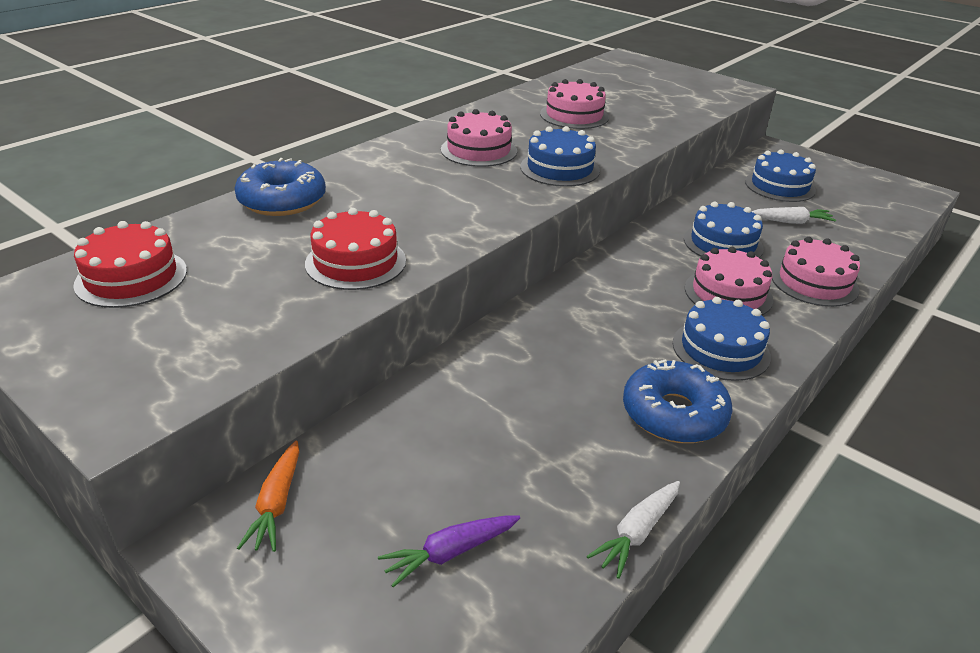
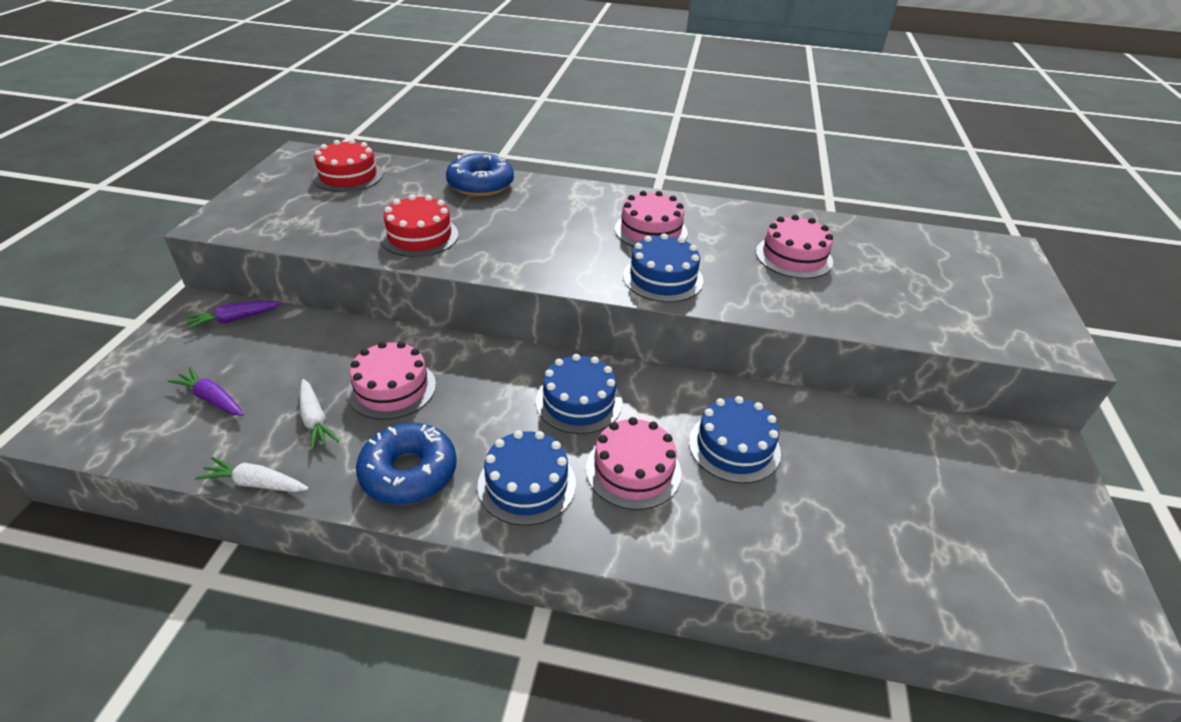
camera: 60 degrees right, 5 degrees up
orange carrot [237,441,299,552] -> purple carrot [185,301,282,330]
blue cake [745,150,816,202] -> blue cake moved to [536,354,622,434]
white carrot [751,207,836,224] -> white carrot moved to [300,379,339,451]
pink cake [772,237,860,307] -> pink cake moved to [347,341,436,420]

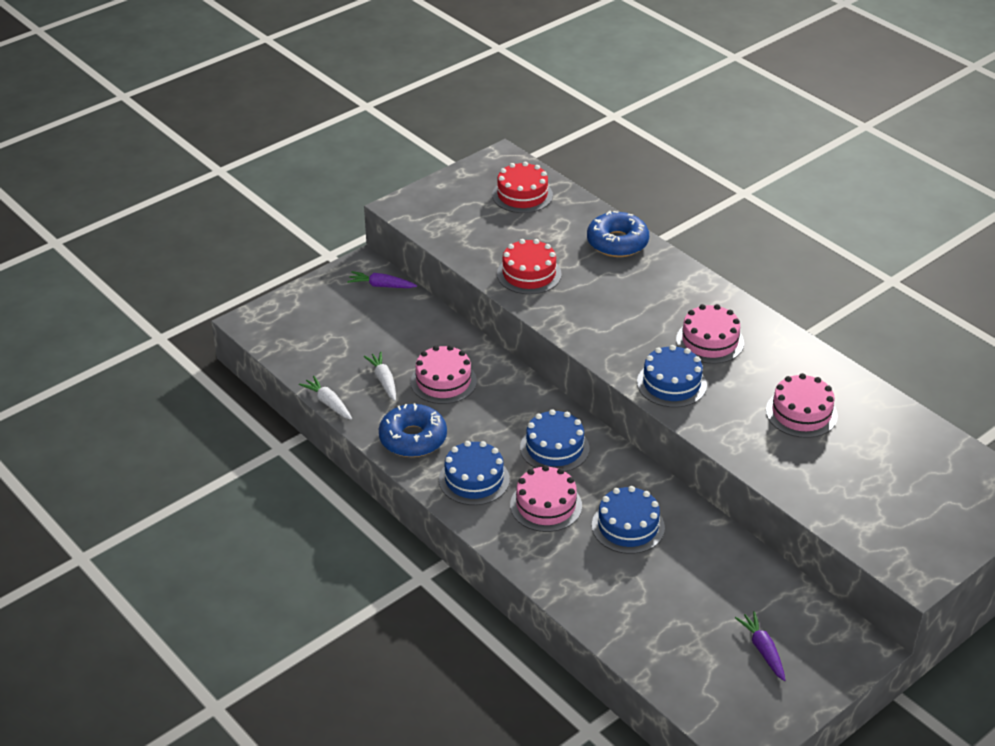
camera: 40 degrees right, 0 degrees up
purple carrot [168,367,244,416] -> purple carrot moved to [735,611,785,681]
white carrot [300,379,339,451] -> white carrot turned 150 degrees clockwise [363,352,396,401]

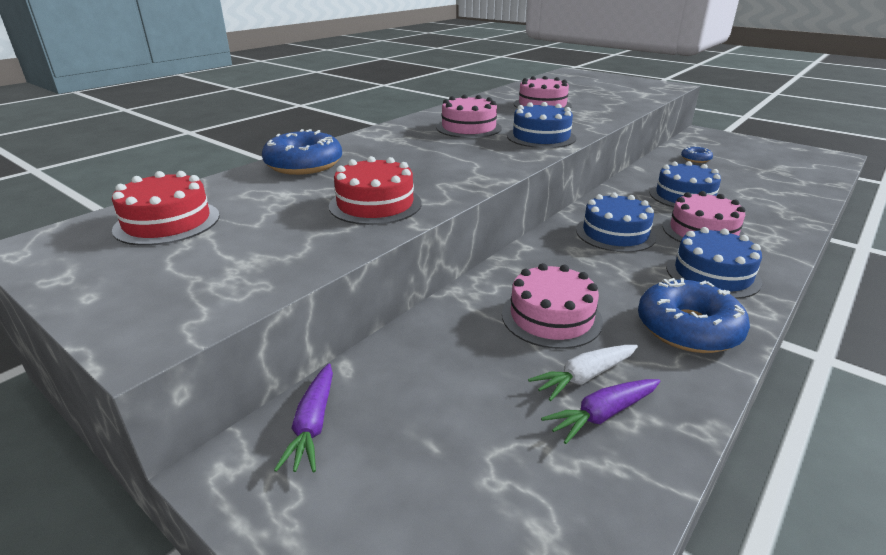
camera: 100 degrees left, 10 degrees down
white carrot [299,376,352,420] -> none
purple carrot [735,611,785,681] -> purple carrot moved to [541,379,661,444]
none -> blue donut [681,146,713,163]

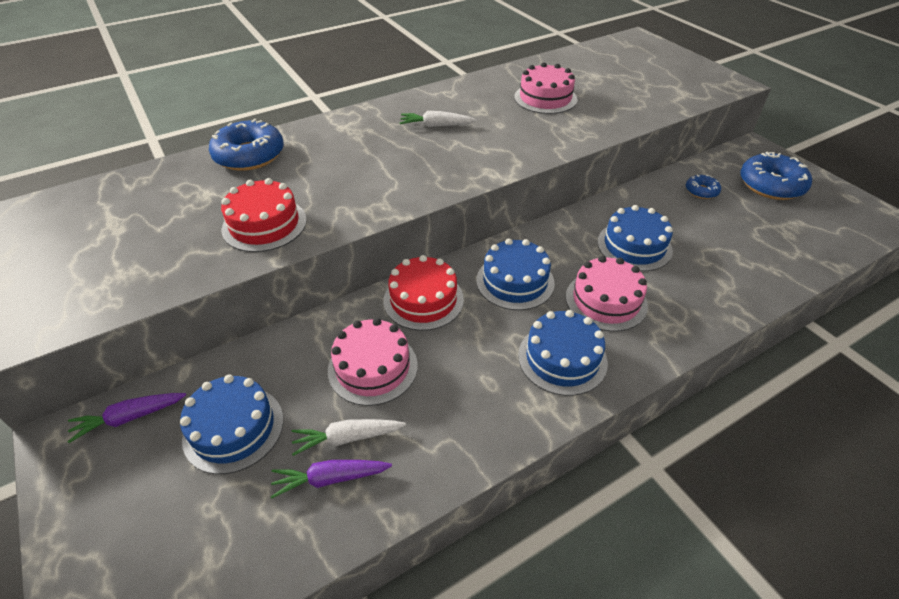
camera: 20 degrees right, 15 degrees up
red cake [112,171,220,246] -> red cake moved to [383,255,464,331]
purple carrot [274,363,333,473] -> purple carrot turned 45 degrees clockwise [67,393,186,443]
pink cake [436,94,502,138] -> white carrot [400,111,476,127]
blue cake [507,102,576,148] -> blue cake moved to [180,374,283,474]
blue donut [638,278,750,353] -> blue donut moved to [740,152,812,200]

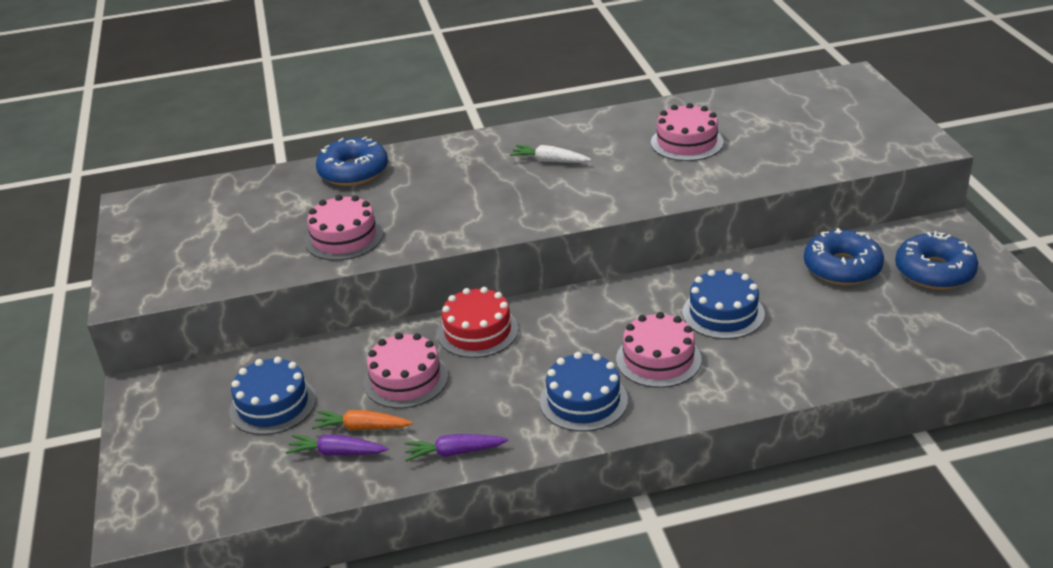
camera: 20 degrees right, 10 degrees down
purple carrot [67,393,186,443] -> purple carrot moved to [404,434,508,462]
red cake [221,178,307,252] -> pink cake [305,195,384,261]
white carrot [292,419,406,456] -> orange carrot [312,410,413,430]
blue cake [476,238,555,310] -> none
blue donut [686,174,721,199] -> blue donut [804,228,884,285], size x1.95

